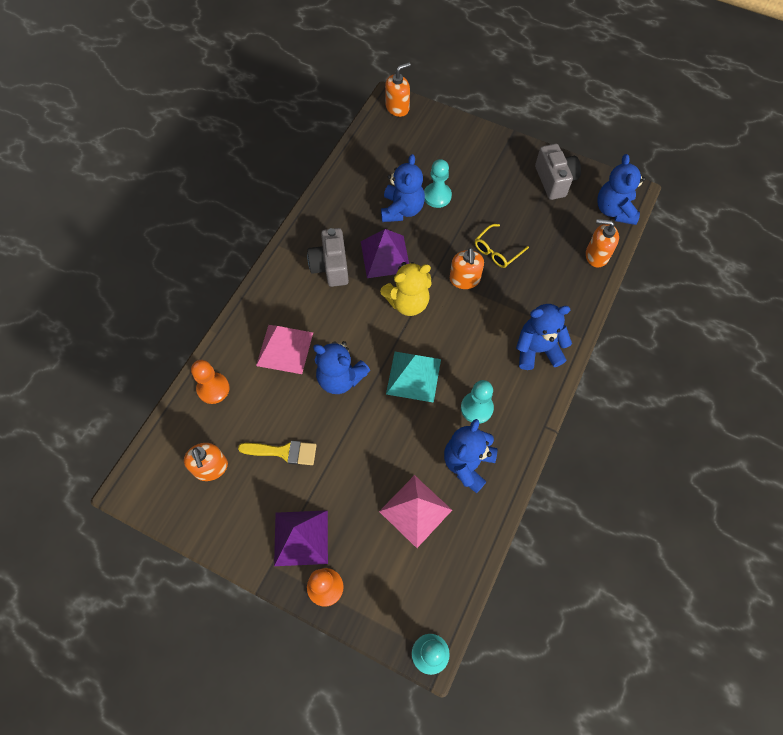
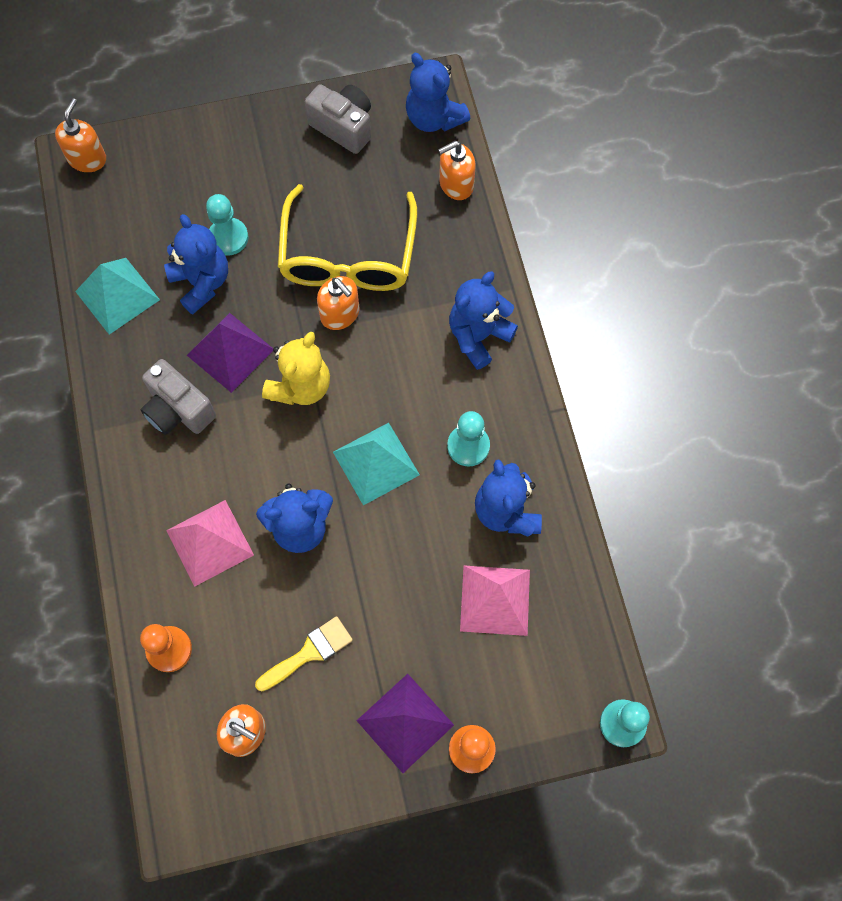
camera: 40 degrees left, 5 degrees up
yellow glasses [475,224,529,268] -> yellow glasses [278,184,417,291], size x2.16
none -> turquoise pyramid [75,258,160,335]

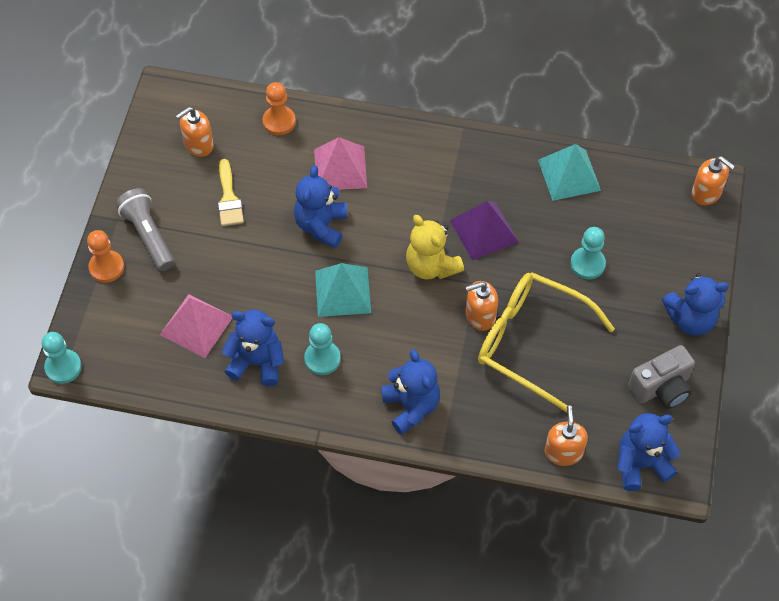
camera: 115 degrees right, 10 degrees down
grey camera [141,359,216,435] -> none
blue teddy bear [164,214,228,314] -> blue teddy bear moved to [662,273,729,335]
purple pyramid [357,674,454,773] -> grey flashlight [115,188,175,271]

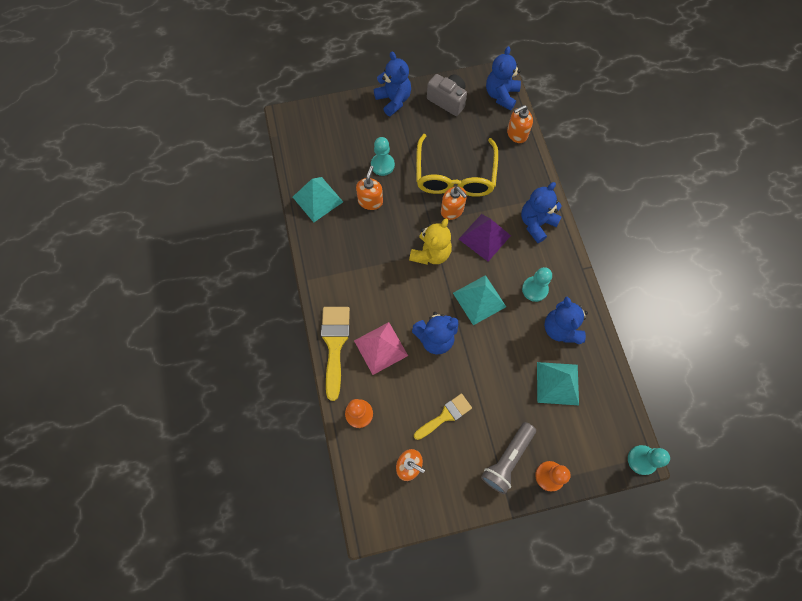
camera: 115 degrees left, 10 degrees up
pink pyramid [160,294,232,358] -> turquoise pyramid [537,362,579,405]
purple pyramid [450,201,519,260] -> purple pyramid moved to [459,214,511,261]
blue teddy bear [617,413,681,491] -> blue teddy bear turned 60 degrees clockwise [486,46,521,110]
orange soap dispenser [692,156,735,205] -> orange soap dispenser moved to [356,166,383,210]
none -> yellow brush [321,307,350,401]

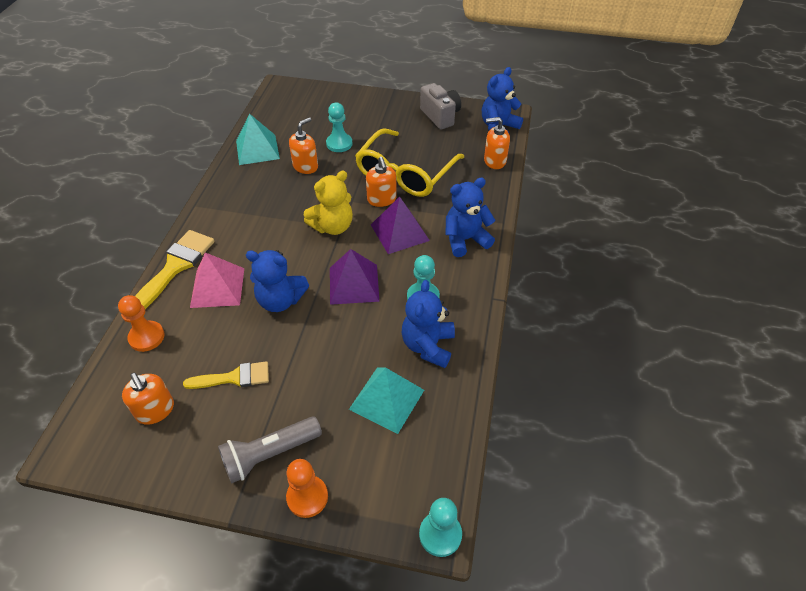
camera: 25 degrees right, 20 degrees down
blue teddy bear [374,52,411,117] -> none
turquoise pyramid [453,275,506,325] -> purple pyramid [330,249,380,305]

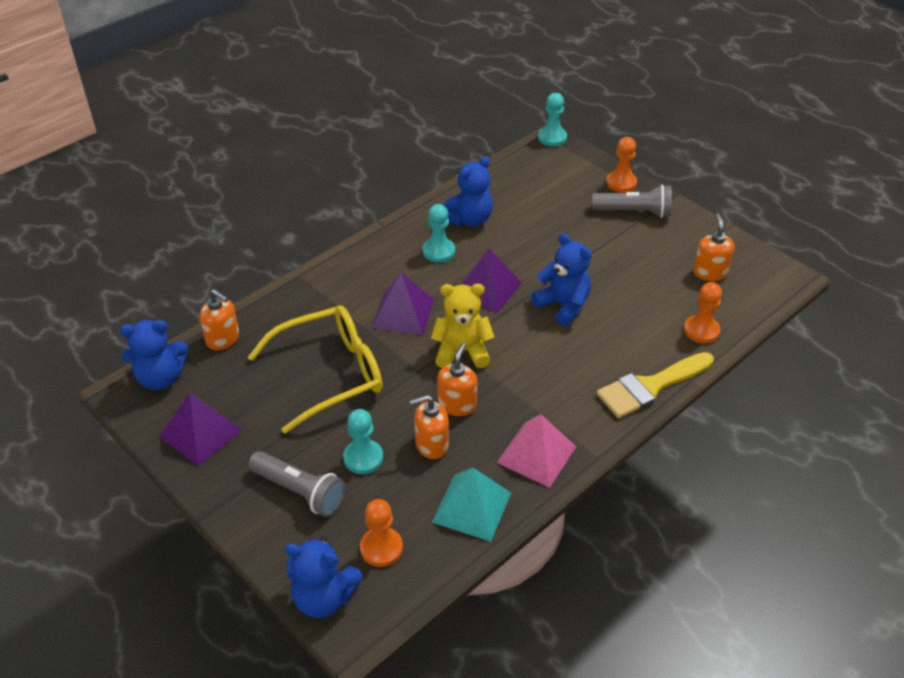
camera: 145 degrees left, 5 degrees down
yellow brush [183,361,269,389] -> none
pink pyramid [190,252,244,308] -> pink pyramid moved to [497,414,577,488]
turquoise pyramid [349,368,424,434] -> none
orange soap dispenser [366,157,397,207] -> orange soap dispenser moved to [437,343,477,416]
grey camera [420,83,461,129] -> purple pyramid [159,393,242,466]
blue teddy bear [445,177,496,257] -> blue teddy bear moved to [285,537,363,618]
none -> grey flashlight [248,451,346,517]
none -> orange pawn [360,499,403,567]

